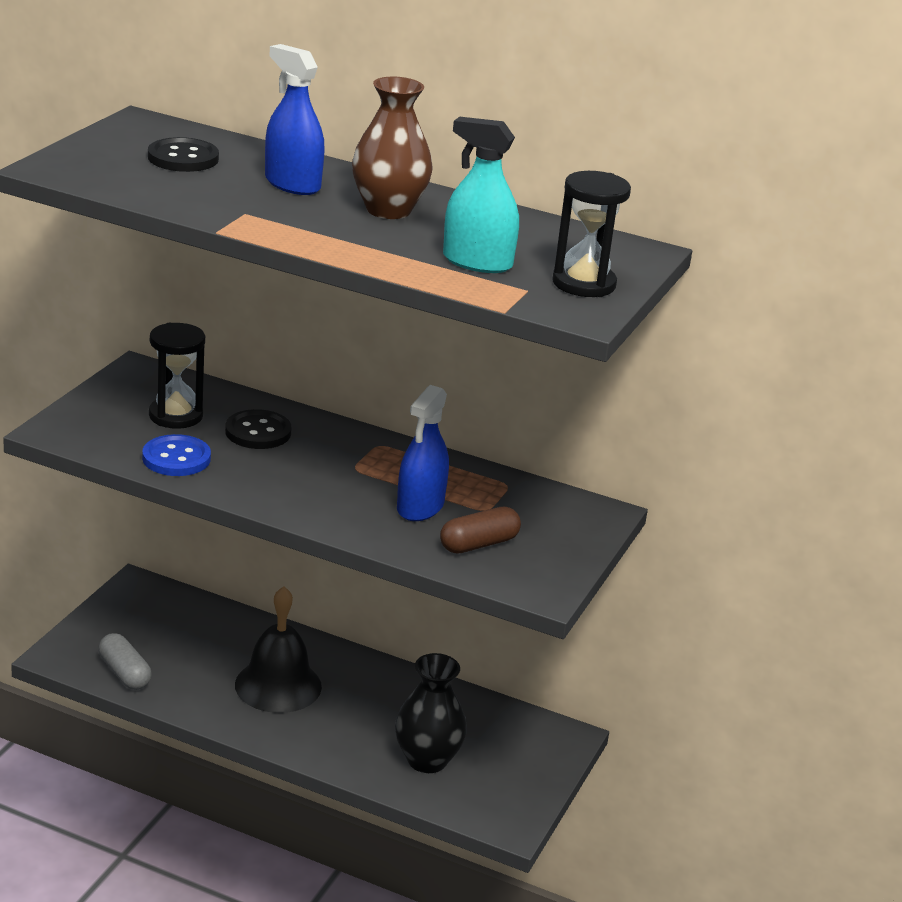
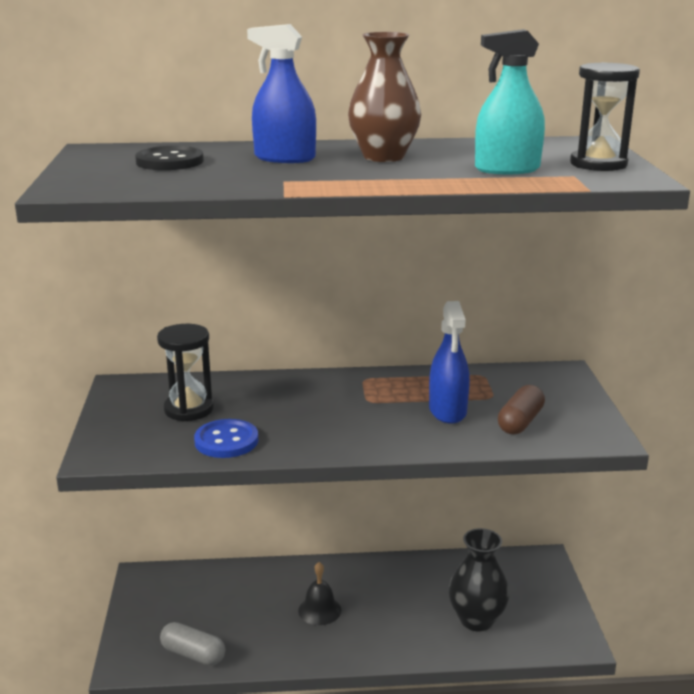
camera: 25 degrees left, 5 degrees down
black button [225,409,292,449] -> none
black bell [235,586,322,713] -> black bell [298,562,341,625], size x0.58

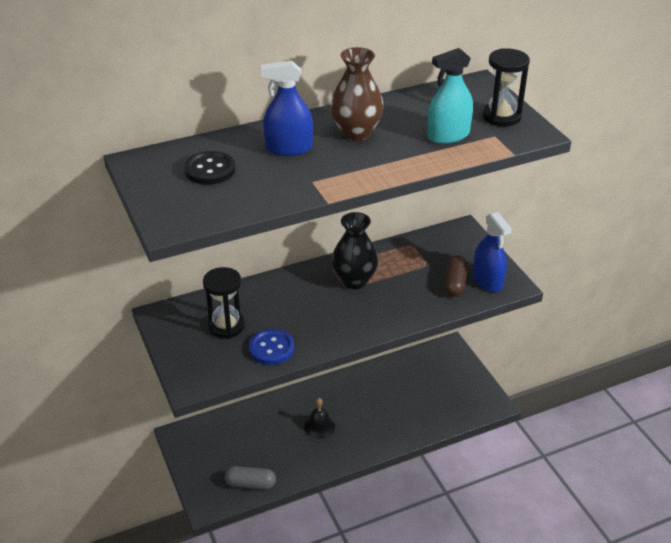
camera: 20 degrees left, 15 degrees up
blue spray bottle [429,301,470,424] -> blue spray bottle moved to [473,212,512,292]
black vase [448,528,510,632] -> black vase moved to [332,212,378,289]

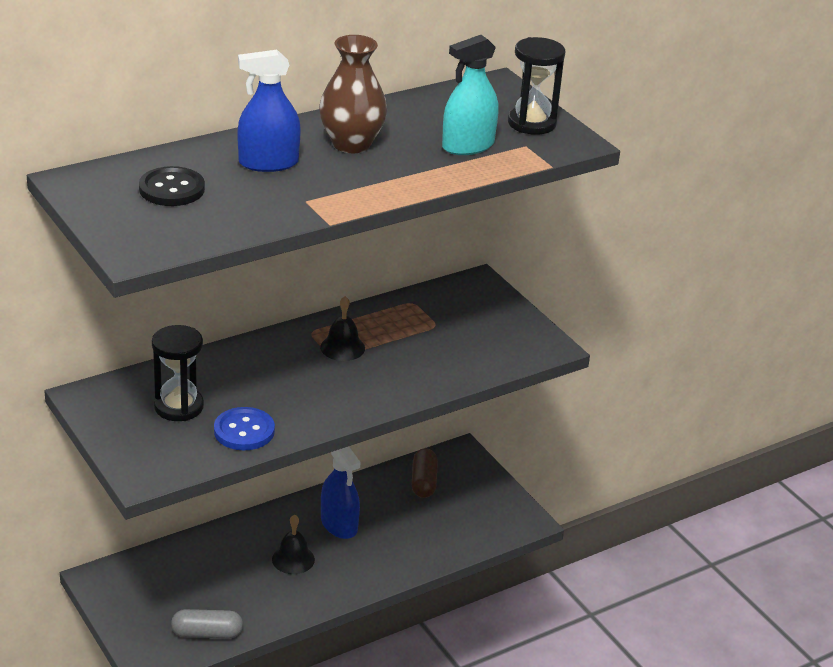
camera: 10 degrees left, 5 degrees down
black vase [332,212,378,289] -> black bell [320,296,365,361]
brown capsule [444,255,468,297] -> brown capsule moved to [412,448,438,498]
blue spray bottle [473,212,512,292] -> blue spray bottle moved to [321,446,361,539]

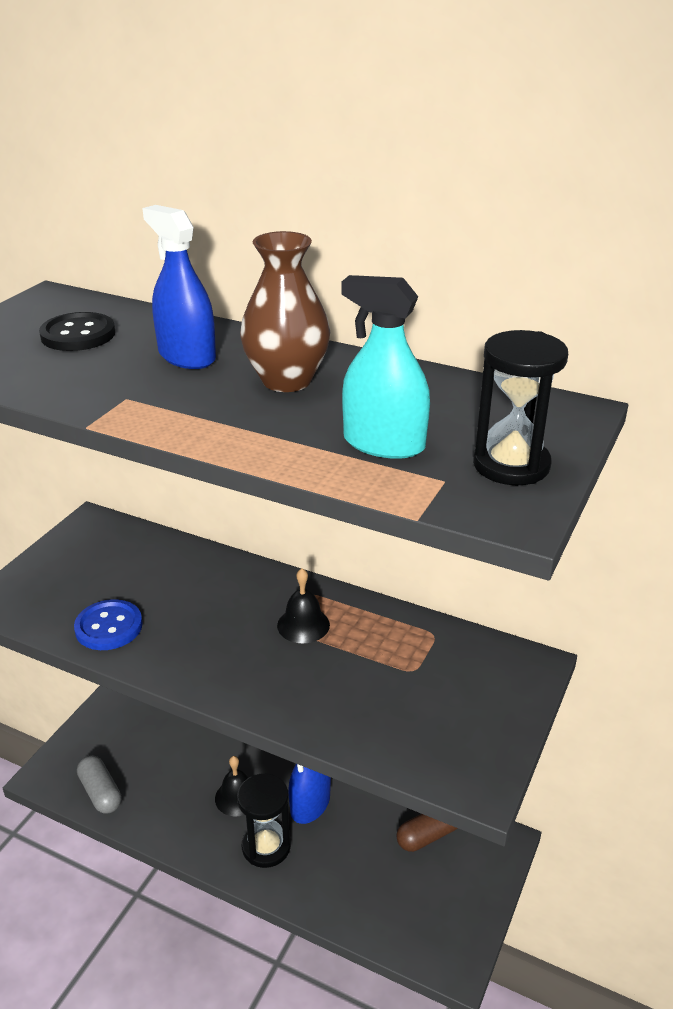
camera: 60 degrees right, 0 degrees up
black hourglass [152,325,204,421] -> black hourglass moved to [237,774,291,868]

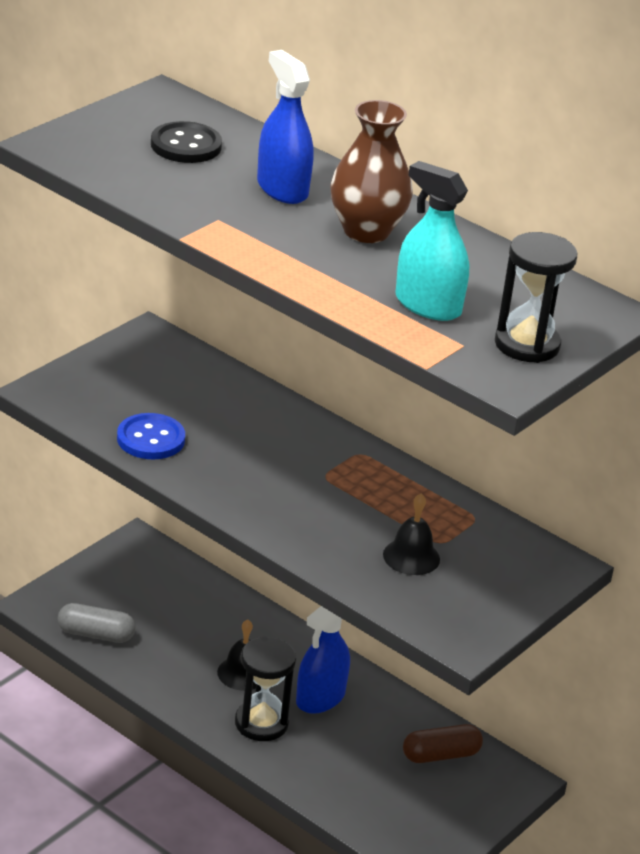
camera: 10 degrees right, 0 degrees up
grey capsule [77,755,122,814] -> grey capsule turned 60 degrees counterclockwise [58,603,136,643]
black bell [277,568,330,643] -> black bell moved to [383,493,440,575]

